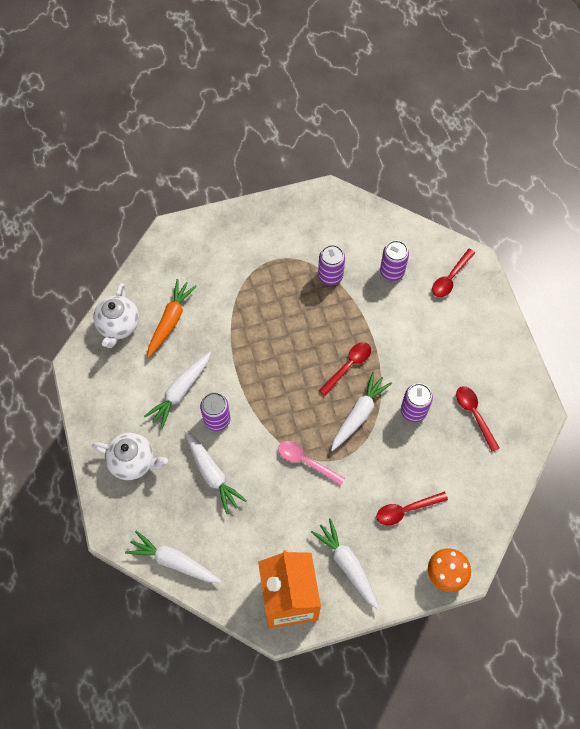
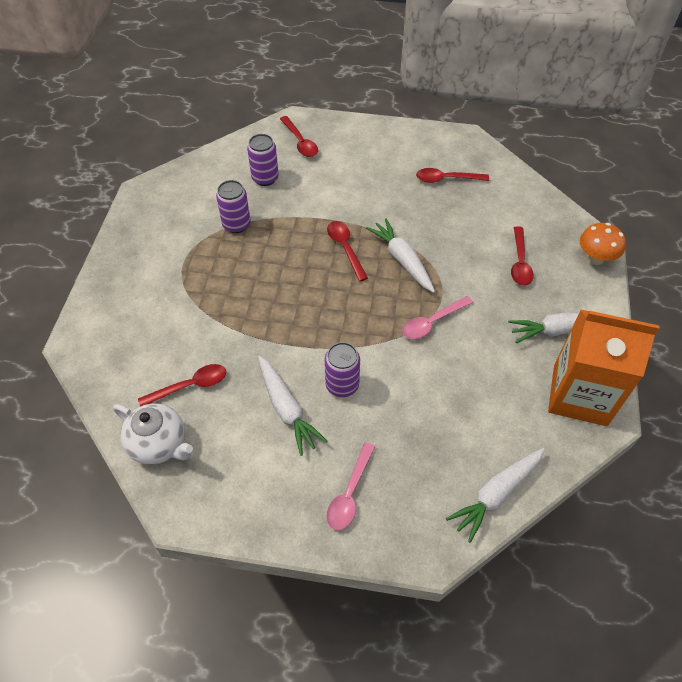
camera: 65 degrees left, 10 degrees down
white teapot [92,432,168,480] -> pink spoon [327,442,375,530]
orange carrot [147,279,197,358] -> red spoon [138,364,226,407]
white carrot [185,430,247,514] -> none
purple can [401,383,433,422] -> none

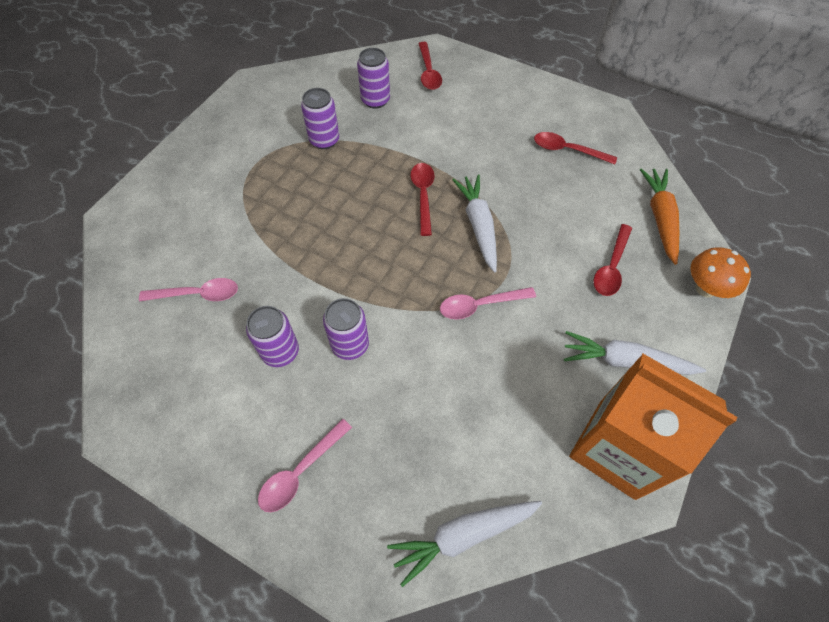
camera: 20 degrees right, 5 degrees up
white teapot [113,403,193,465] -> none
red spoon [138,364,226,407] -> pink spoon [139,278,238,301]
white carrot [258,356,327,456] -> purple can [246,306,299,367]
none -> orange carrot [640,168,679,265]

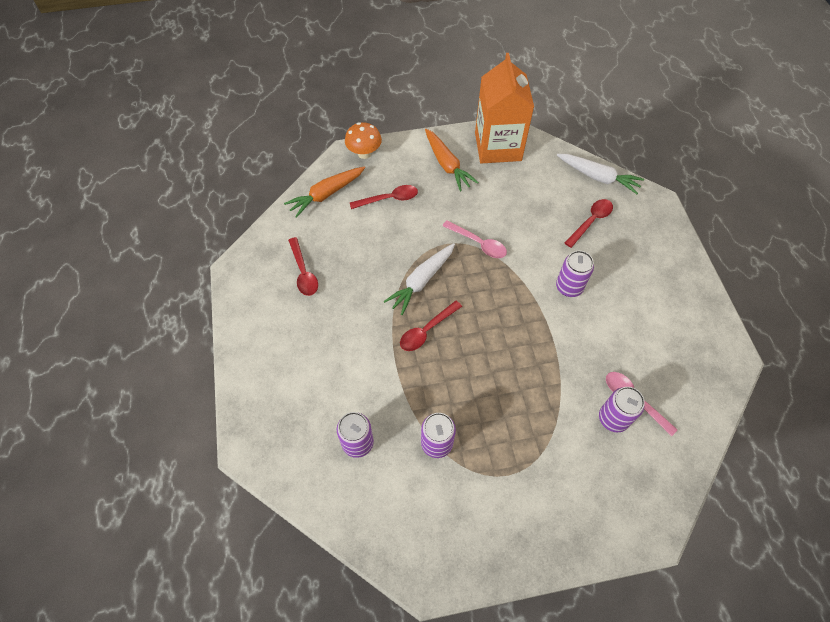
camera: 130 degrees left, 0 degrees up
purple can [246,306,299,367] -> purple can moved to [599,387,645,433]
pink spoon [258,419,352,512] -> none
red spoon [418,42,442,90] -> red spoon moved to [564,199,613,248]
white carrot [564,331,706,375] -> orange carrot [425,129,479,191]

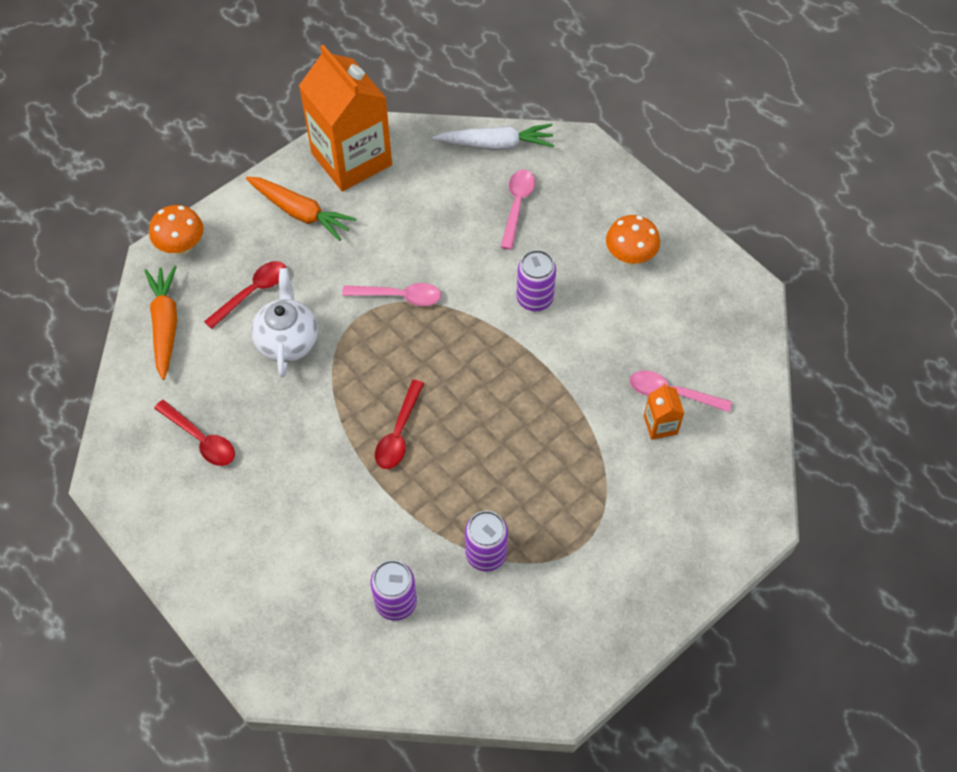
camera: 30 degrees left, 0 degrees up
orange carrot [284,167,365,218] -> orange carrot turned 150 degrees clockwise [144,266,177,380]
white carrot [383,243,455,315] -> none
red spoon [564,199,613,248] -> pink spoon [501,170,535,250]
purple can [599,387,645,433] -> orange carton [644,383,684,440]
none -> white teapot [251,268,318,377]
none -> orange mushroom [606,215,660,265]

